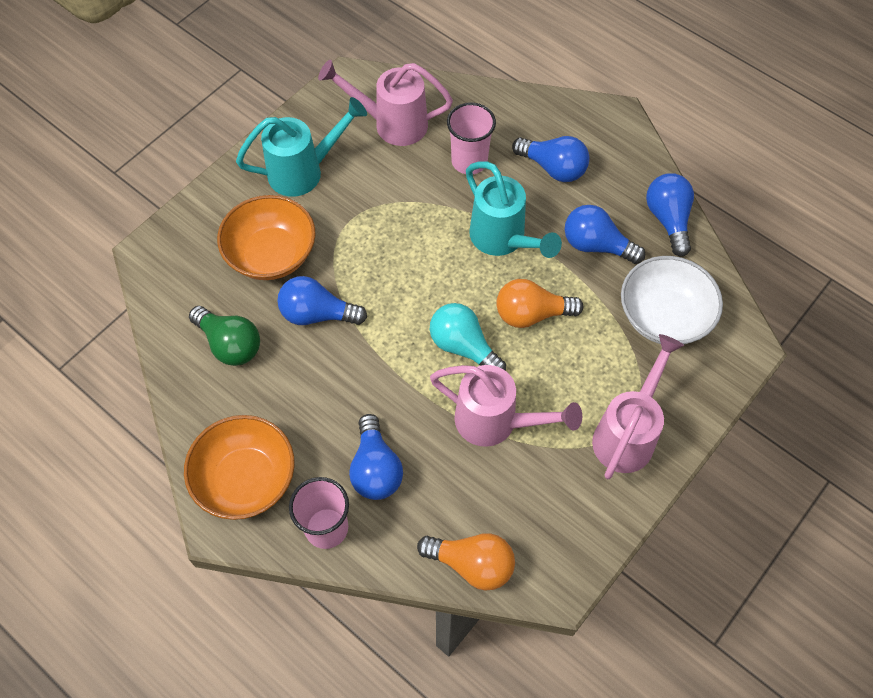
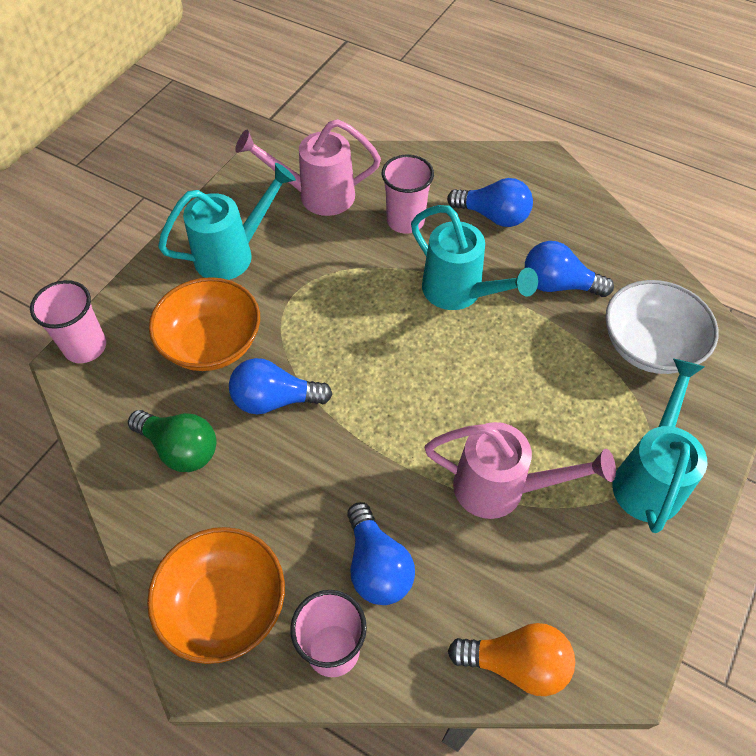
camera: 10 degrees left, 5 degrees down
turquoise light bulb [430,303,506,371] -> none
orange light bulb [496,279,583,328] -> none
pink watering can [592,334,684,479] -> turquoise watering can [612,359,707,533]
blue light bulb [646,173,694,257] -> none
none -> pink cup [30,280,106,363]

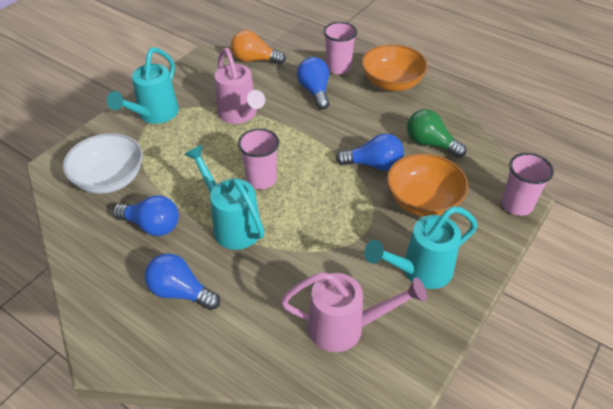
camera: 175 degrees left, 10 degrees down
pink cup [382,154,434,234] -> pink cup moved to [238,128,279,189]
pink watering can [424,422,616,519] -> pink watering can turned 135 degrees counterclockwise [215,48,265,124]

